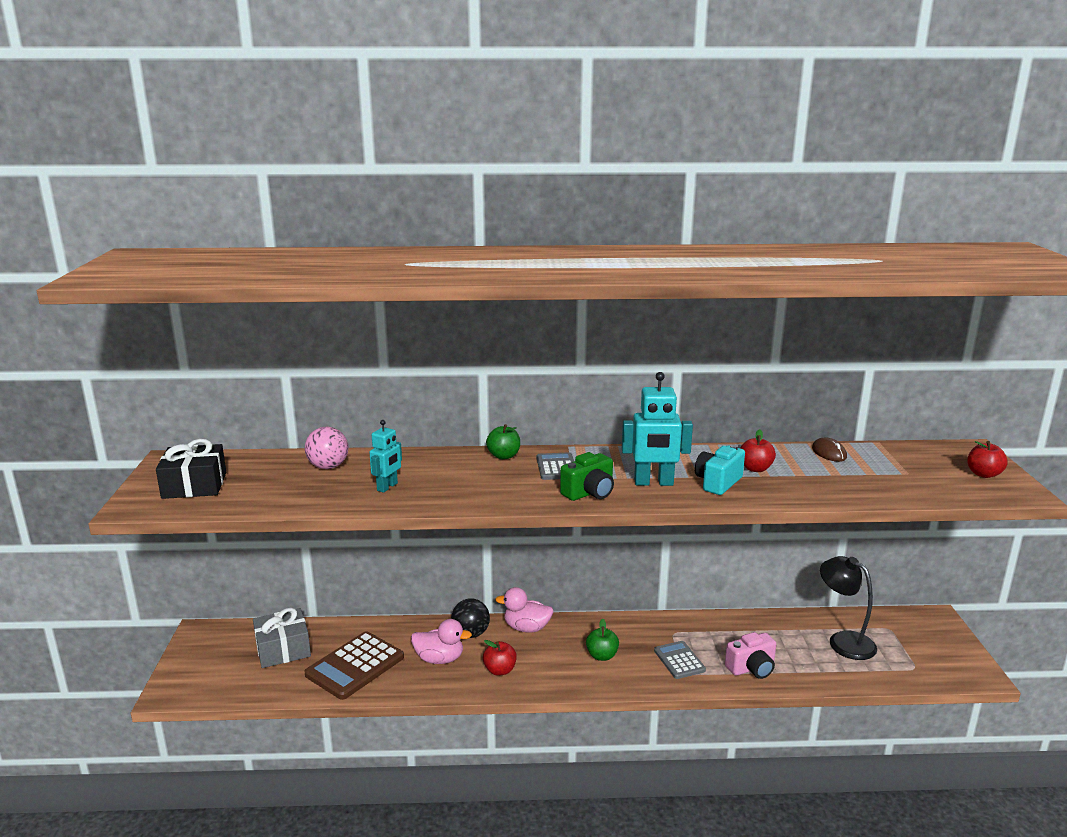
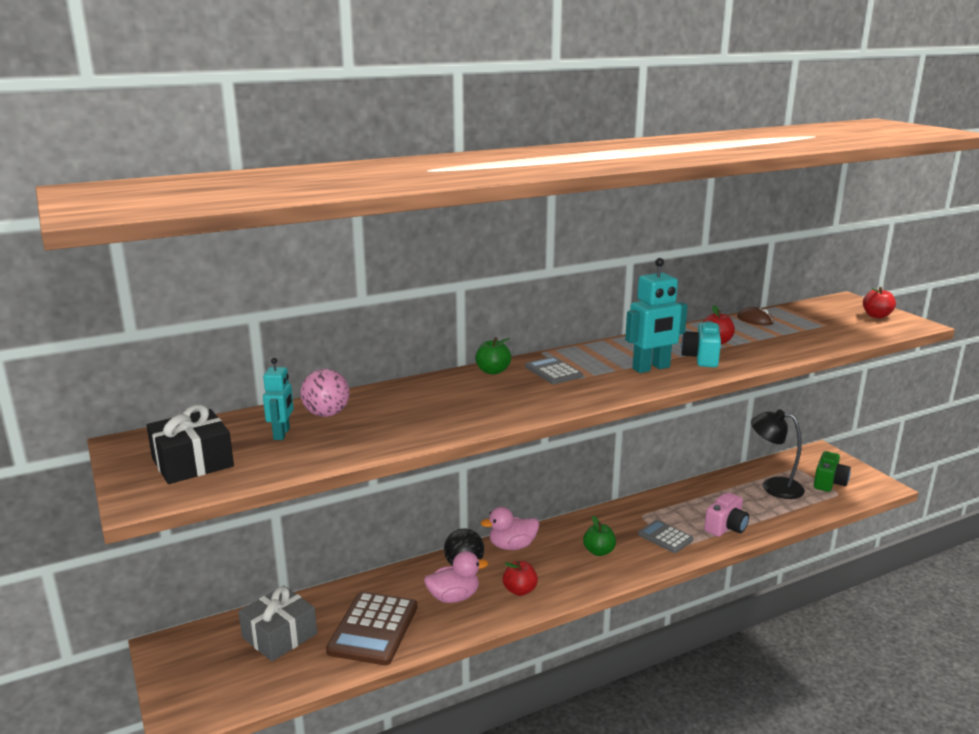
camera: 25 degrees left, 0 degrees up
turquoise robot [369,420,402,493] -> turquoise robot moved to [263,358,294,440]
green camera [560,452,614,501] -> green camera moved to [814,451,851,492]

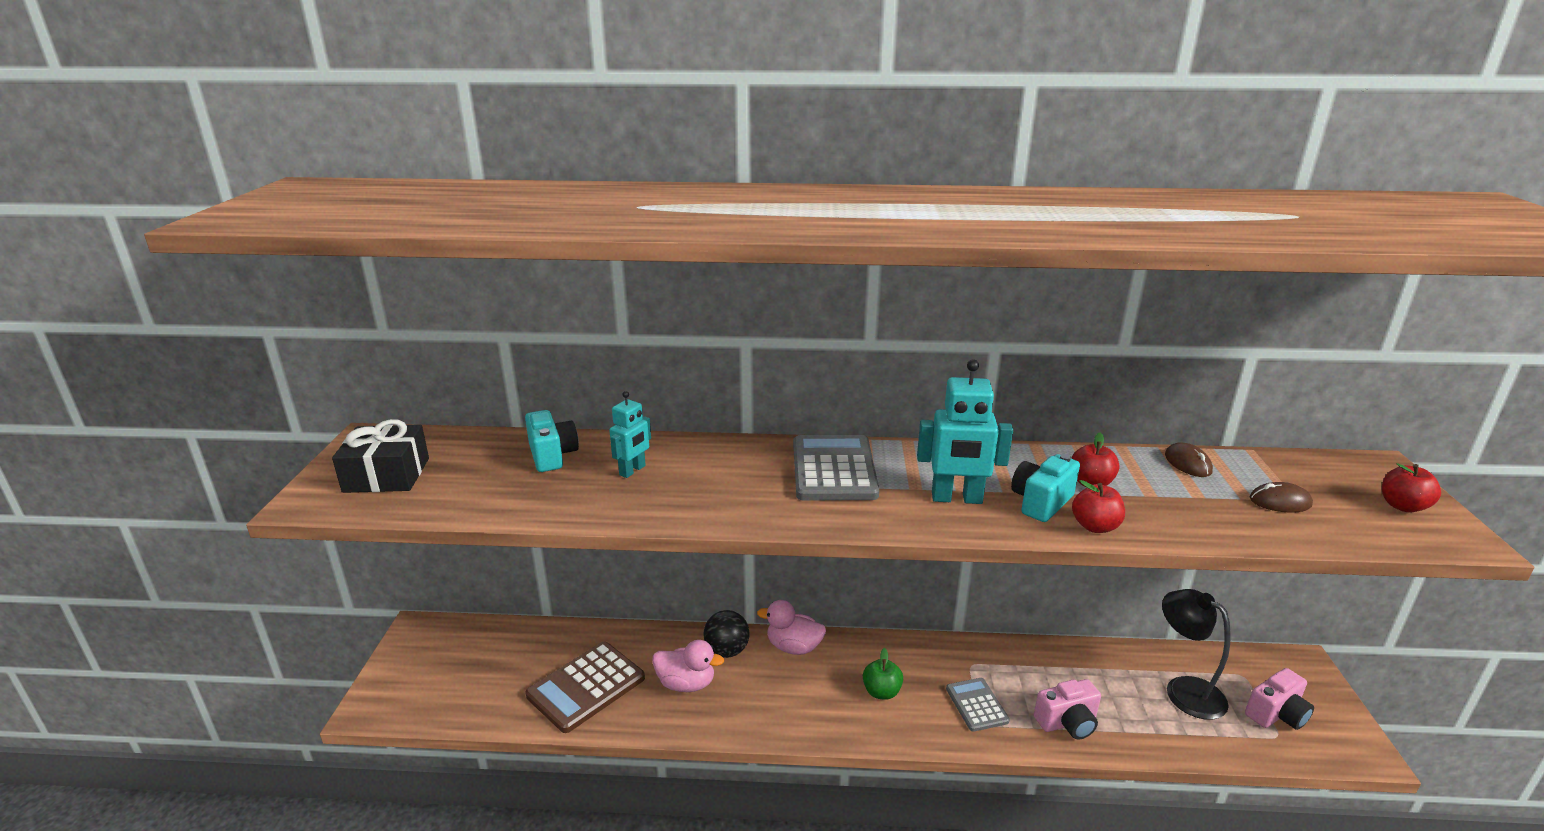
camera: 30 degrees right, 5 degrees up
grey gift [238,586,317,661] -> none
turquoise robot [263,358,294,440] -> turquoise robot moved to [609,391,651,478]
pink ball [300,369,349,417] -> turquoise camera [525,410,579,472]
green apple [476,337,511,374] -> none
red apple [503,561,538,596] -> red apple moved to [1072,480,1125,533]
grey calculator [525,356,583,384] -> grey calculator [793,435,879,500], size x1.71
green camera [814,451,851,492] -> pink camera [1245,668,1314,730]
none -> brown mouse [1250,482,1313,513]

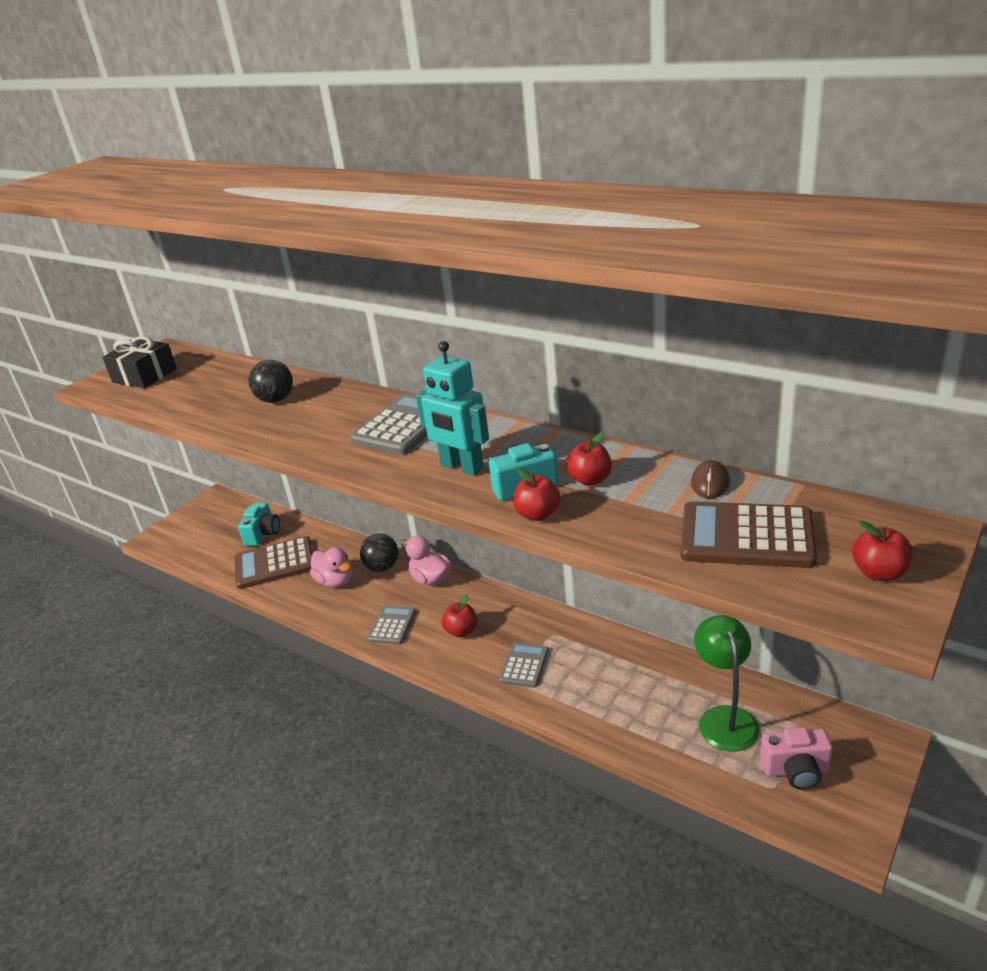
camera: 35 degrees right, 5 degrees up
turquoise camera [525,410,579,472] -> turquoise camera moved to [238,503,280,546]
turquoise robot [609,391,651,478] -> black ball [249,360,293,403]
green apple [863,648,903,700] -> red apple [442,594,477,638]
pink camera [1034,679,1101,739] -> none
black lamp [1162,589,1231,720] -> green lamp [694,615,760,752]
brown mouse [1250,482,1313,513] -> brown calculator [681,501,817,568]
none -> grey calculator [368,605,416,644]

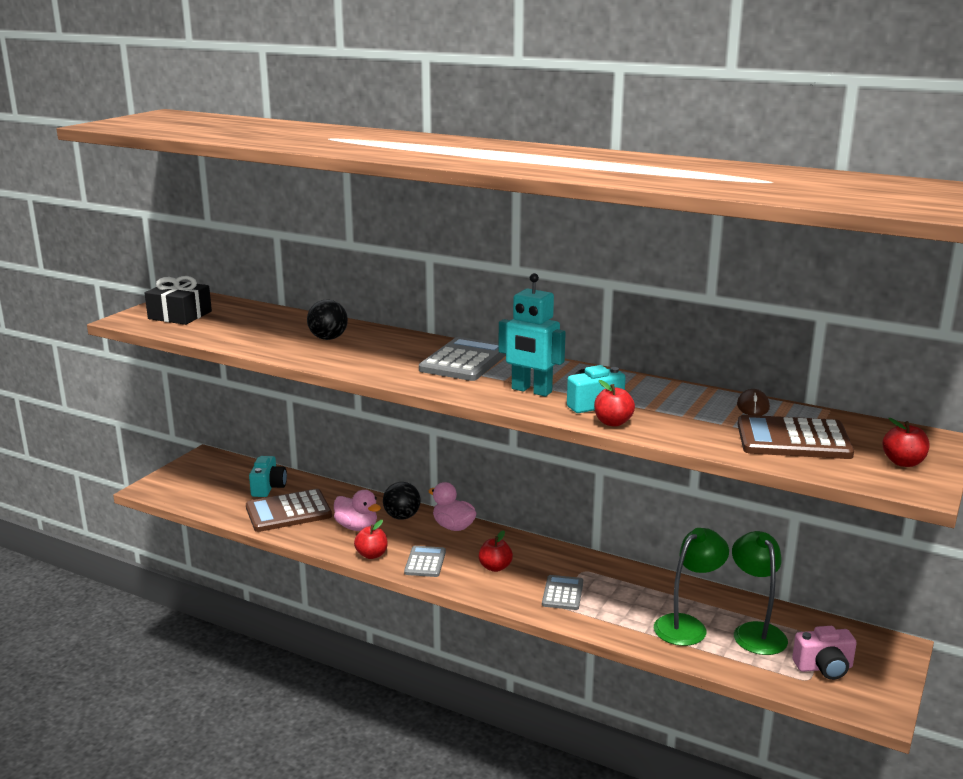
camera: 10 degrees left, 10 degrees down
red apple [566,432,612,486] -> red apple moved to [354,520,388,559]
none -> green lamp [654,528,729,646]

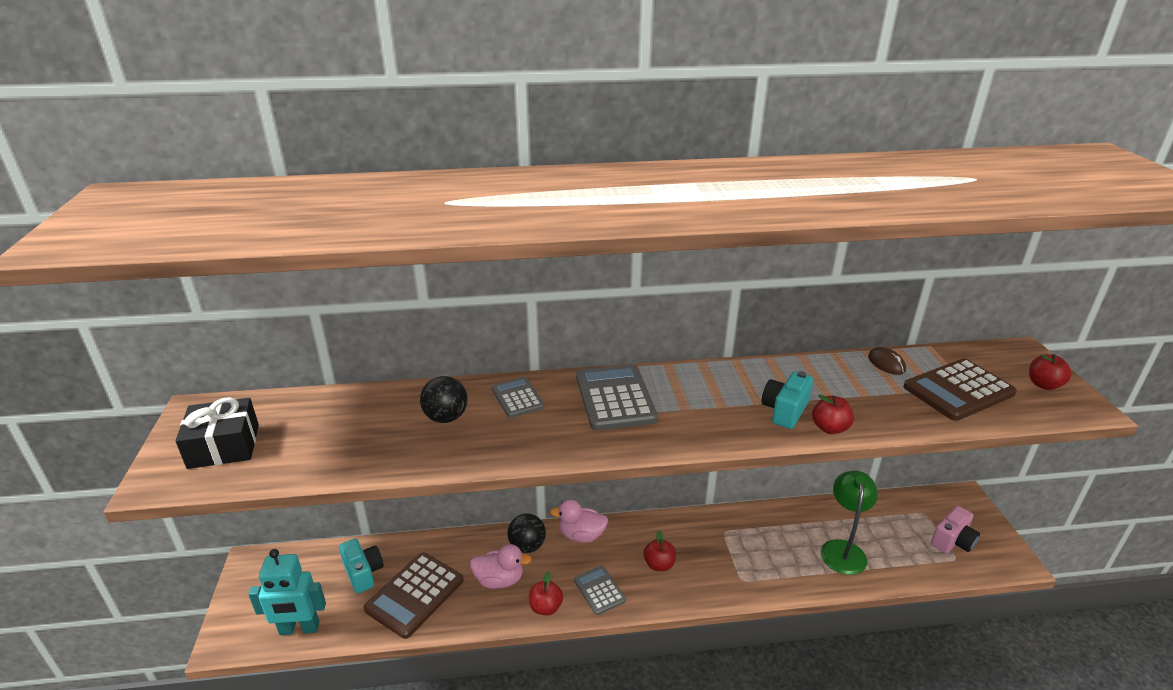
camera: 35 degrees left, 10 degrees up
turquoise robot [499,273,566,397] -> turquoise robot moved to [248,549,326,635]
grey calculator [542,575,583,610] -> grey calculator moved to [492,377,544,418]
green lamp [732,531,788,655] -> none

